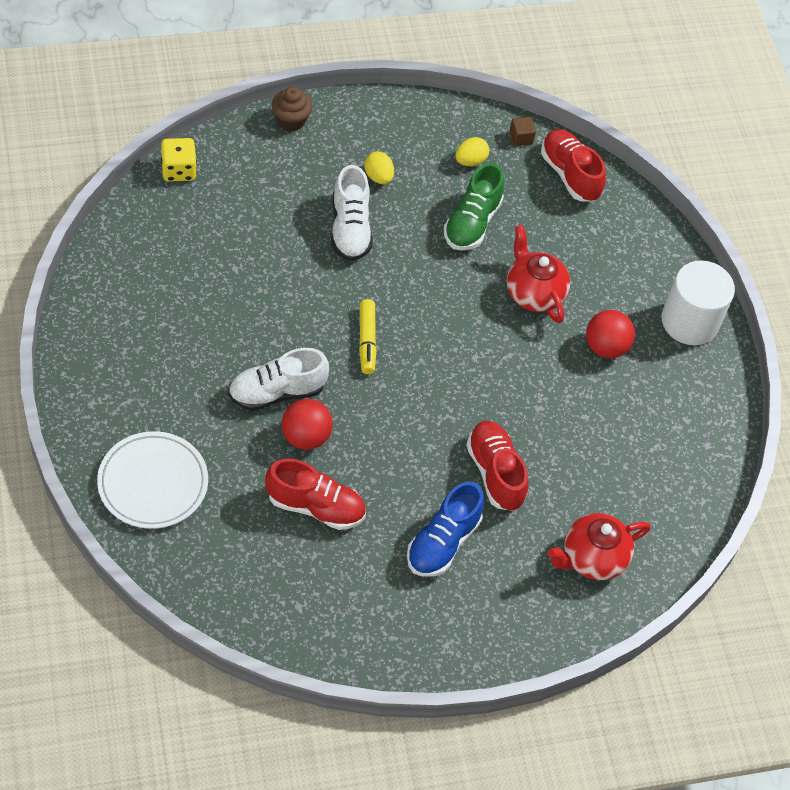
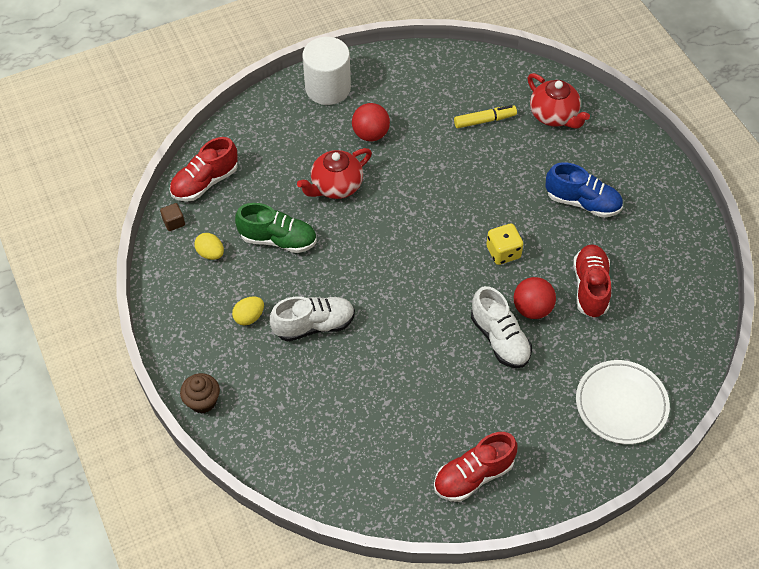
camera: 95 degrees left, 0 degrees up
yellow dice [161,138,197,182] -> yellow dice moved to [486,224,523,265]
yellow marker [359,299,377,374] -> yellow marker moved to [454,105,517,128]
red shoe [466,421,529,511] -> red shoe moved to [434,432,518,502]

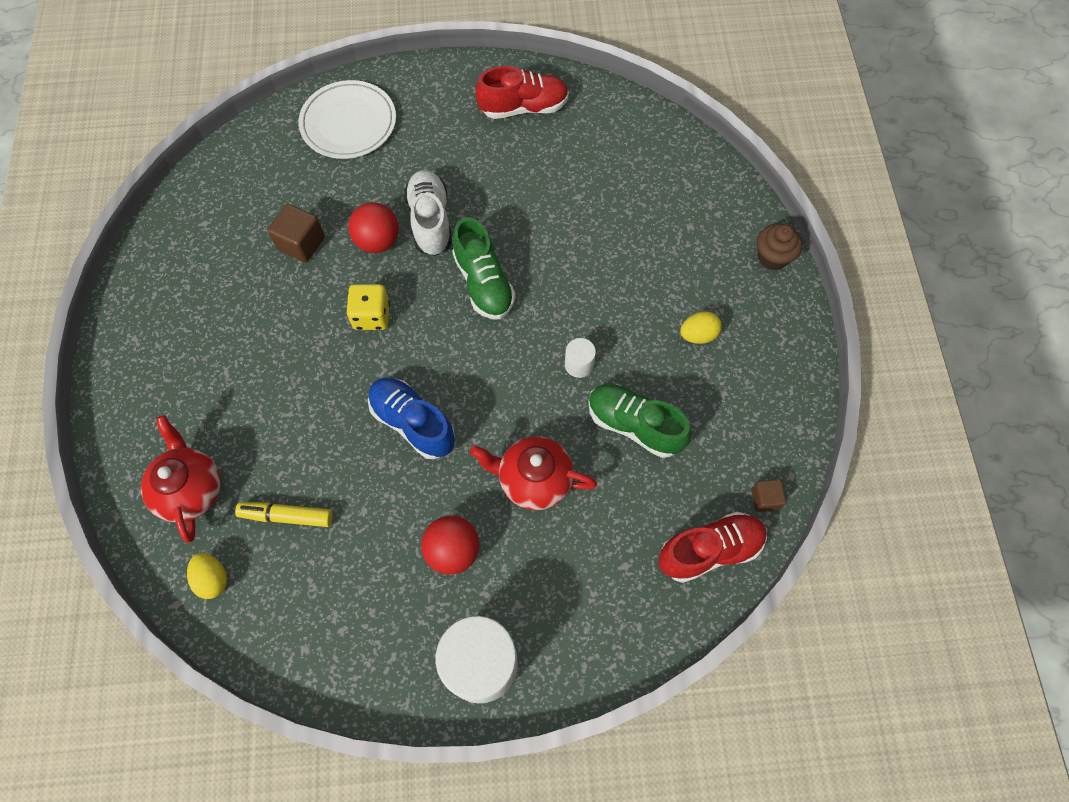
camera: 160 degrees left, 10 degrees up
yellow egg [194,233,224,260] -> yellow egg moved to [187,553,227,599]
white shoe [269,296,355,342] -> none
red teapot [297,148,372,199] -> red teapot turned 150 degrees counterclockwise [470,436,597,510]
blue shoe [545,162,623,218] -> blue shoe moved to [368,378,455,459]
red shoe [573,244,611,318] -> brown cube [268,204,325,263]
none -> green shoe [452,217,516,319]
none -> white cylinder [565,338,596,378]

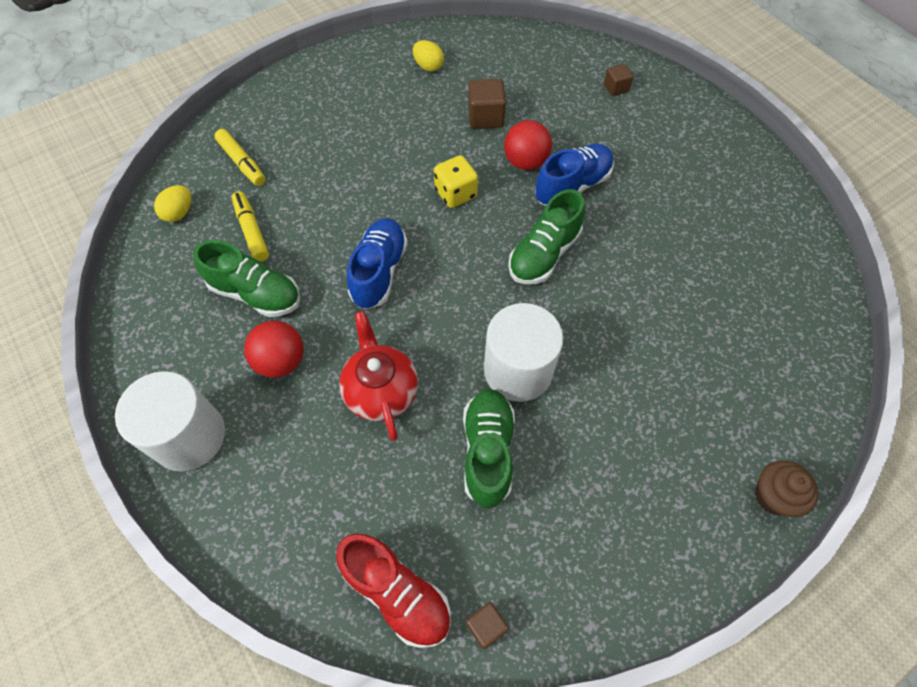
camera: 60 degrees right, 5 degrees down
red teapot [141,415,221,543] -> yellow marker [214,129,266,186]
white plate [298,80,396,159] -> brown cube [604,64,633,96]
white shoe [404,170,452,256] -> blue shoe [535,144,614,206]
red shoe [475,66,569,119] -> none
white cylinder [565,338,596,378] -> white cylinder [484,303,564,402], size x2.20
yellow egg [680,311,722,344] -> yellow egg moved to [413,40,444,72]
none -> green shoe [193,240,300,317]

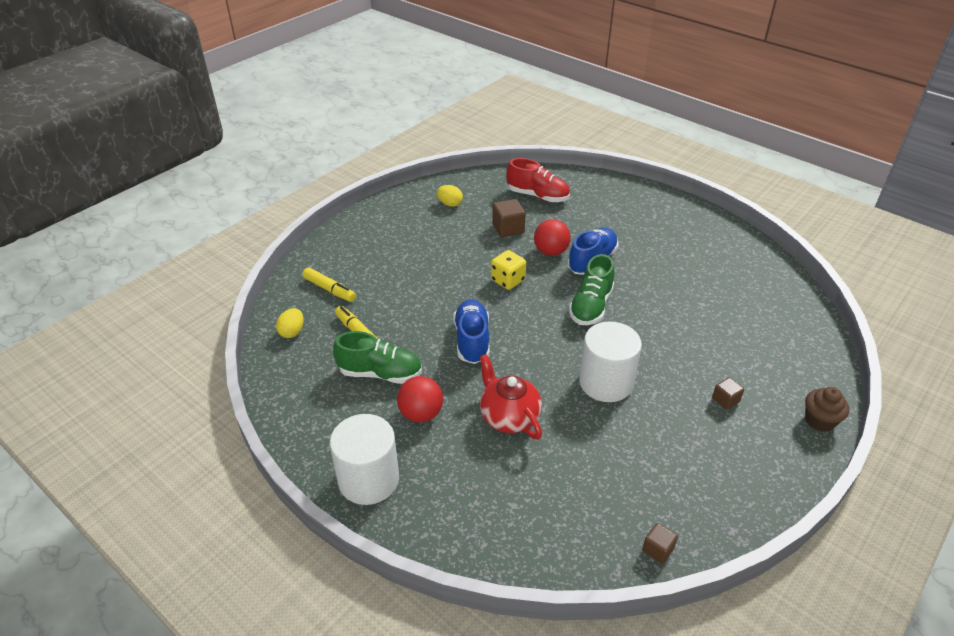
camera: 15 degrees left, 20 degrees down
red shoe [336,533,451,648] -> red shoe moved to [506,158,570,202]
green shoe [463,389,515,508] -> none
brown cube [604,64,633,96] -> brown cube moved to [712,377,744,410]

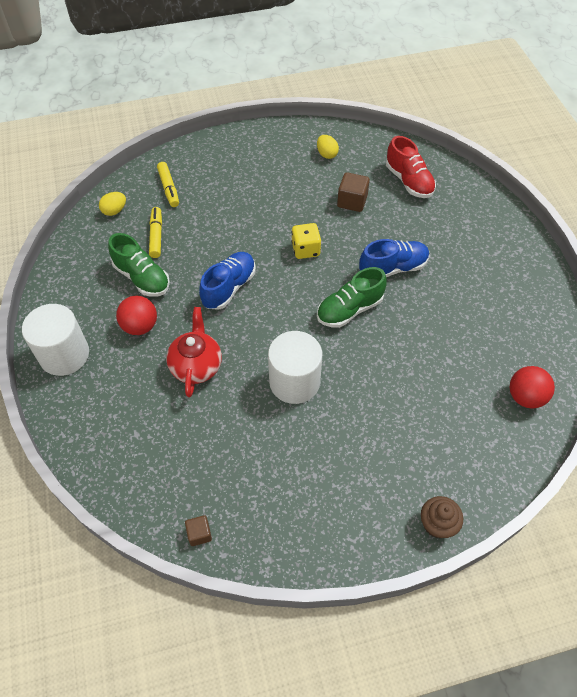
camera: 35 degrees right, 15 degrees up
red ball [534,219,571,256] -> red ball moved to [510,366,555,408]
brown cube [712,377,744,410] -> none

